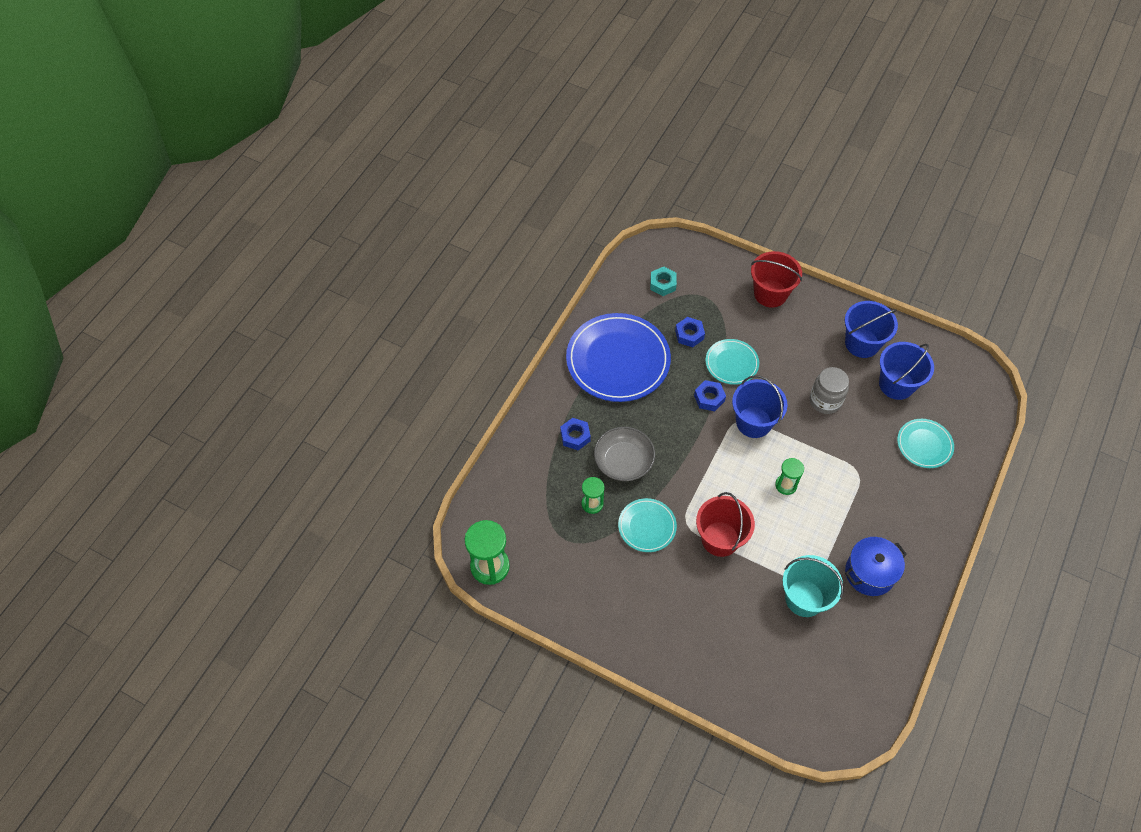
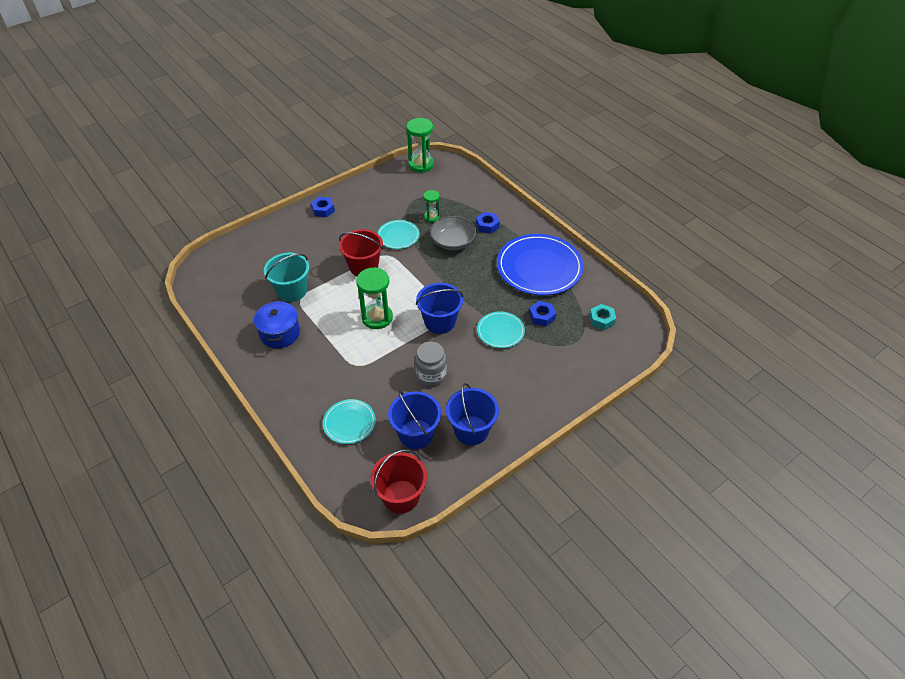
camera: 115 degrees right, 10 degrees down
blue nut [694,380,726,411] -> blue nut moved to [311,197,335,217]
red bucket [751,251,802,308] -> red bucket moved to [370,449,427,514]
green hourglass [775,458,804,495] -> green hourglass [356,267,393,329], size x1.73

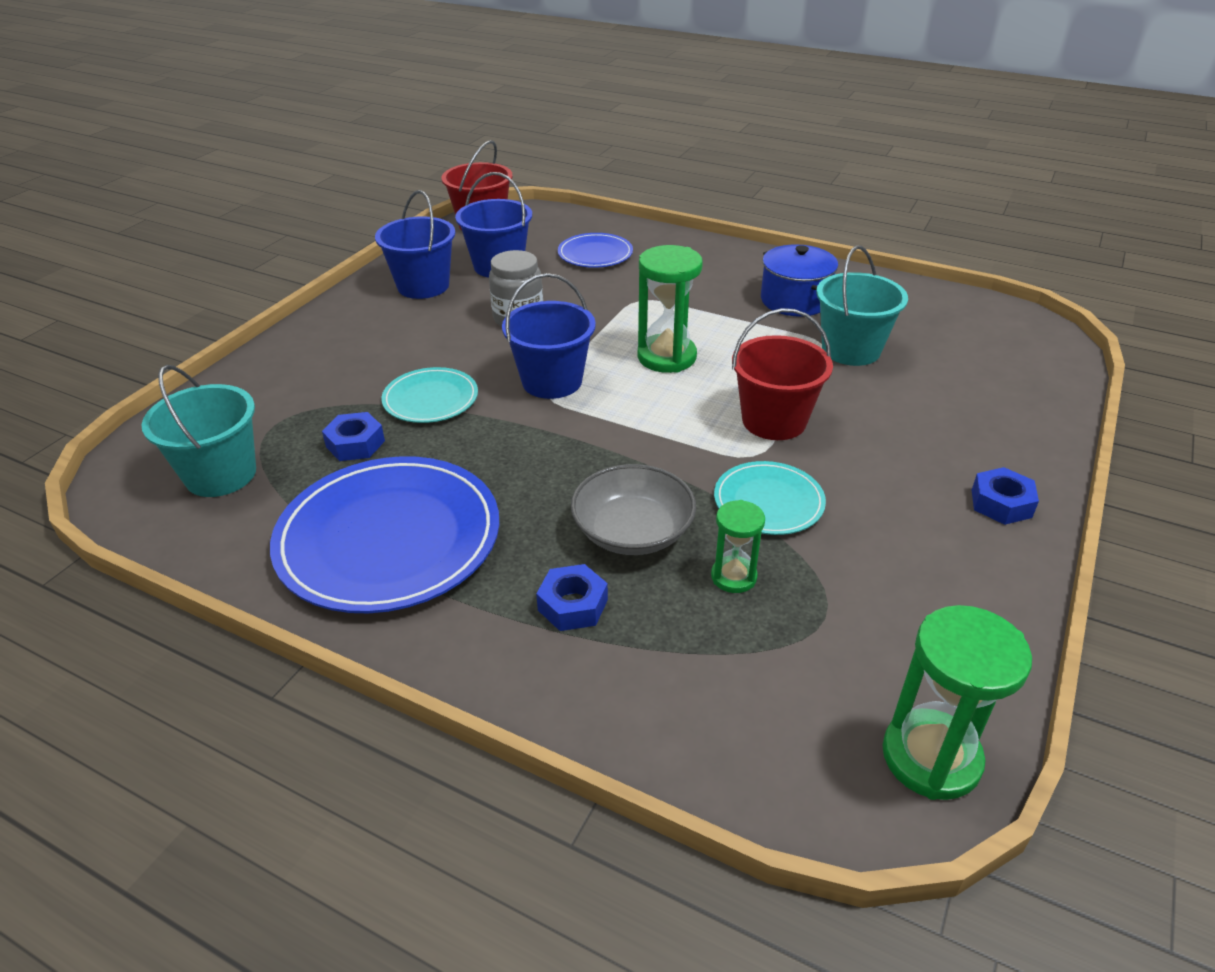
camera: 155 degrees right, 10 degrees down
turquoise plate [323,399,376,444] -> blue plate [558,233,633,268]
turquoise nut [589,304,616,330] -> turquoise bucket [142,365,256,497]

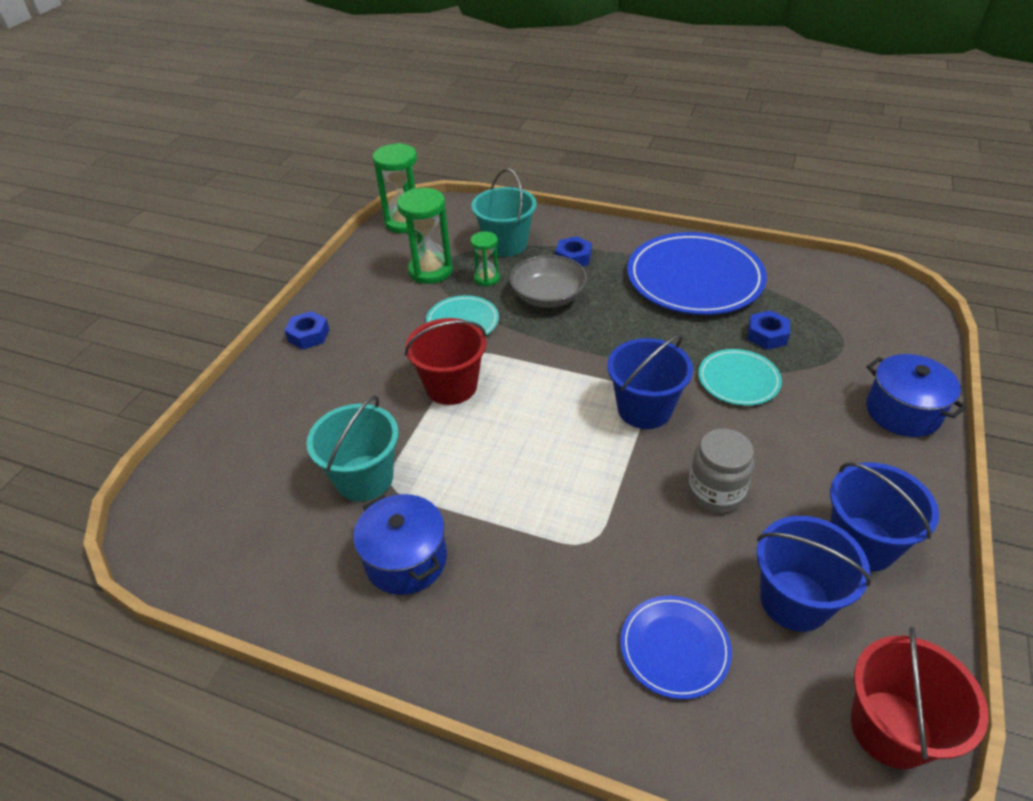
camera: 175 degrees right, 5 degrees up
turquoise bucket [142,365,256,497] -> turquoise bucket moved to [471,169,537,257]
green hourglass [637,245,703,373] -> green hourglass moved to [397,188,453,284]
none -> blue pot [866,354,967,437]

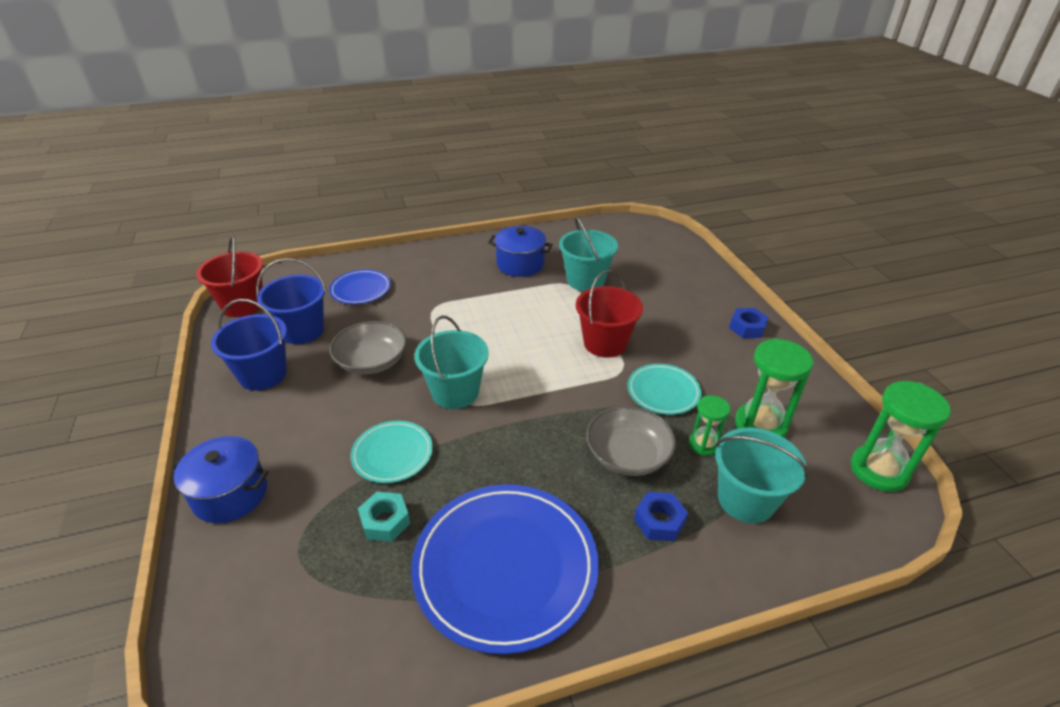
camera: 140 degrees right, 5 degrees down
blue bucket [607,334,693,429] -> turquoise bucket [414,316,489,409]
grey jar [688,429,754,513] -> grey bowl [330,321,407,375]
blue nut [747,310,790,350] -> turquoise nut [358,492,410,542]

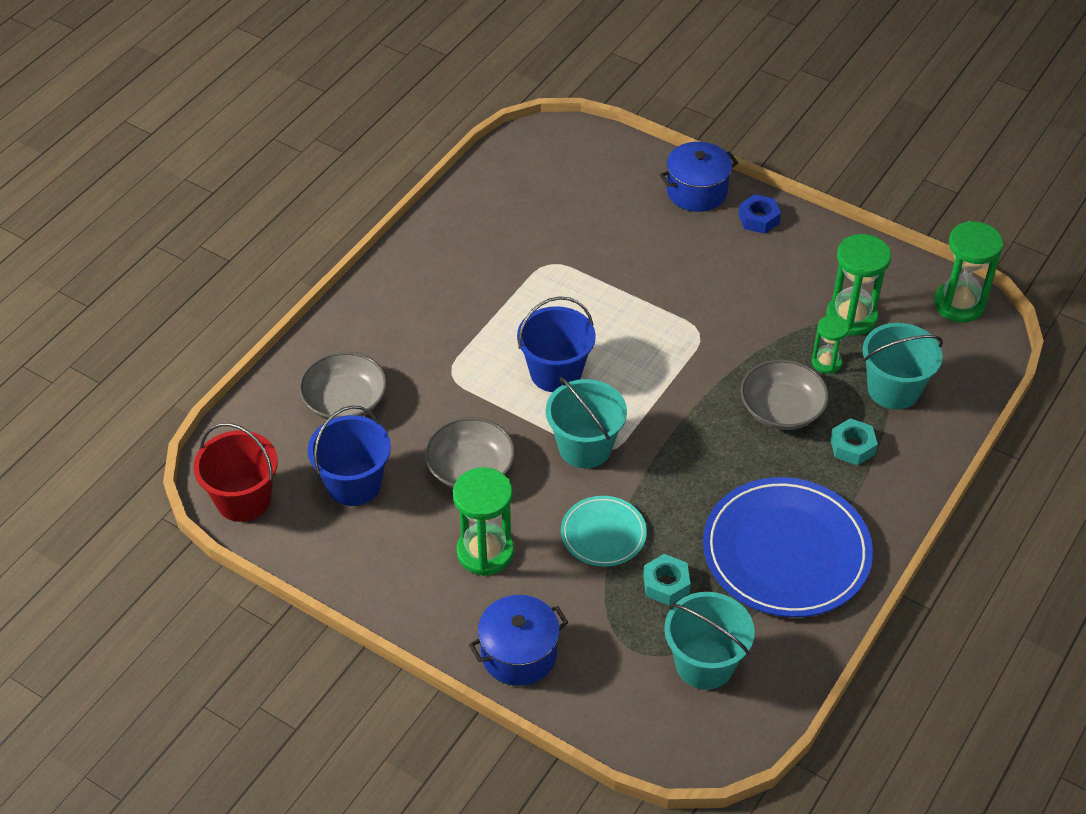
camera: 40 degrees left, 10 degrees up
blue bucket [211,299,287,390] -> blue bucket moved to [517,296,596,392]
blue plate [329,269,391,304] -> grey bowl [299,352,387,419]
blue pot [488,226,553,277] -> blue pot moved to [659,142,738,212]
turquoise bucket [559,216,618,291] -> turquoise bucket moved to [664,592,755,690]
red bucket [576,270,643,358] -> none
turquoise plate [628,364,701,415] -> none
blue nut [634,492,688,541] -> turquoise nut [830,418,878,465]
none -> green hourglass [453,467,514,576]

